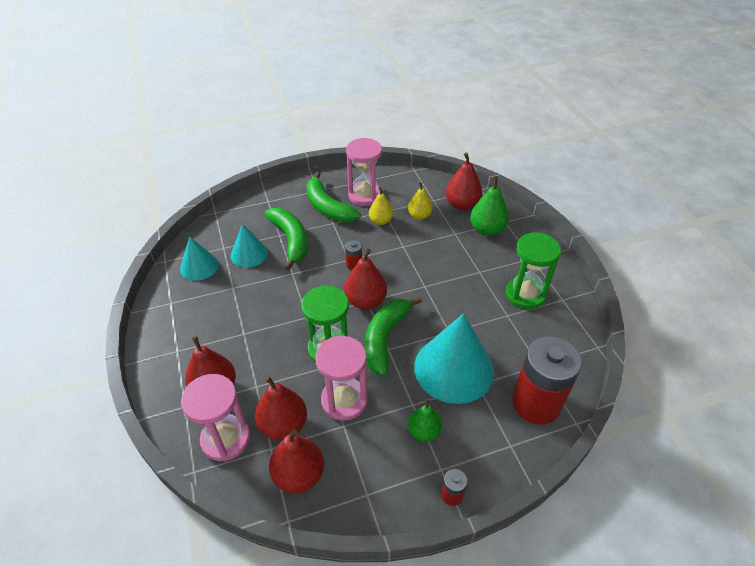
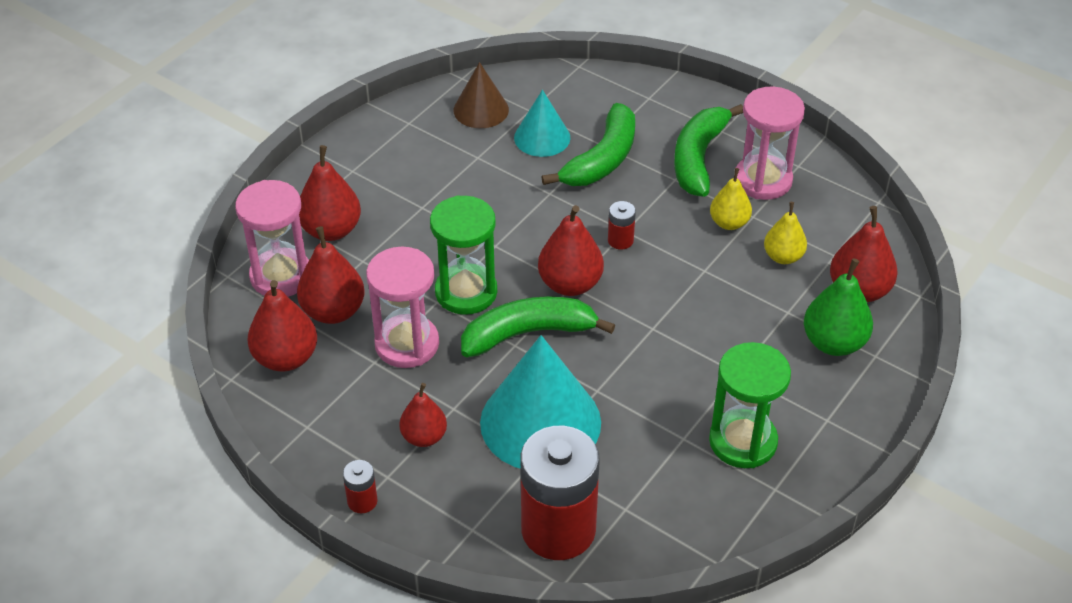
camera: 55 degrees right, 0 degrees up
turquoise cone [180,236,219,281] -> brown cone [454,62,509,128]
green pear [408,398,442,442] -> red pear [399,383,447,447]

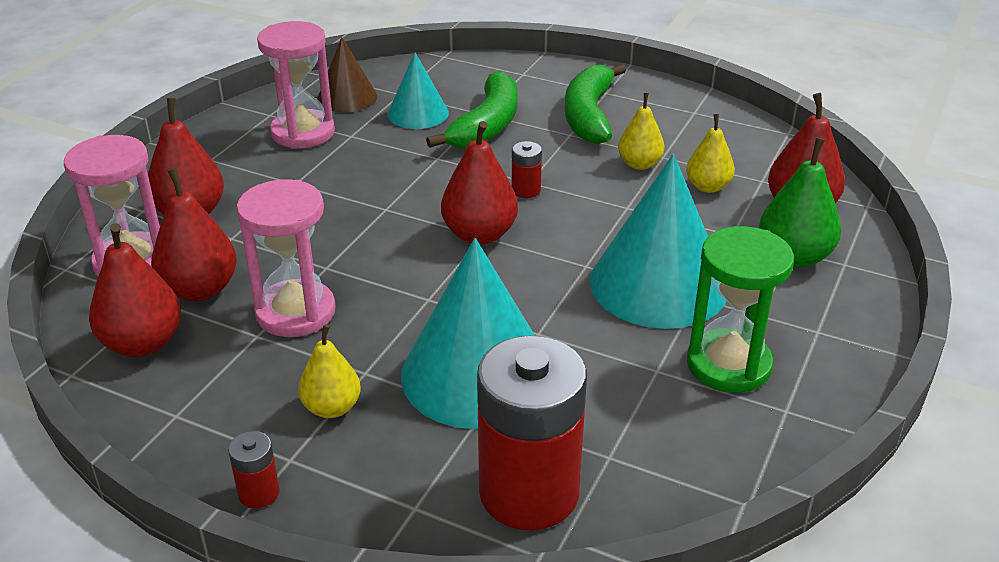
camera: 10 degrees left, 10 degrees down
red pear [399,383,447,447] -> yellow pear [298,325,361,418]
green hourglass [430,195,497,315] -> none
green banana [461,296,615,357] -> none
pink hourglass [736,87,805,200] -> pink hourglass moved to [257,21,335,149]
none -> turquoise cone [590,154,727,329]

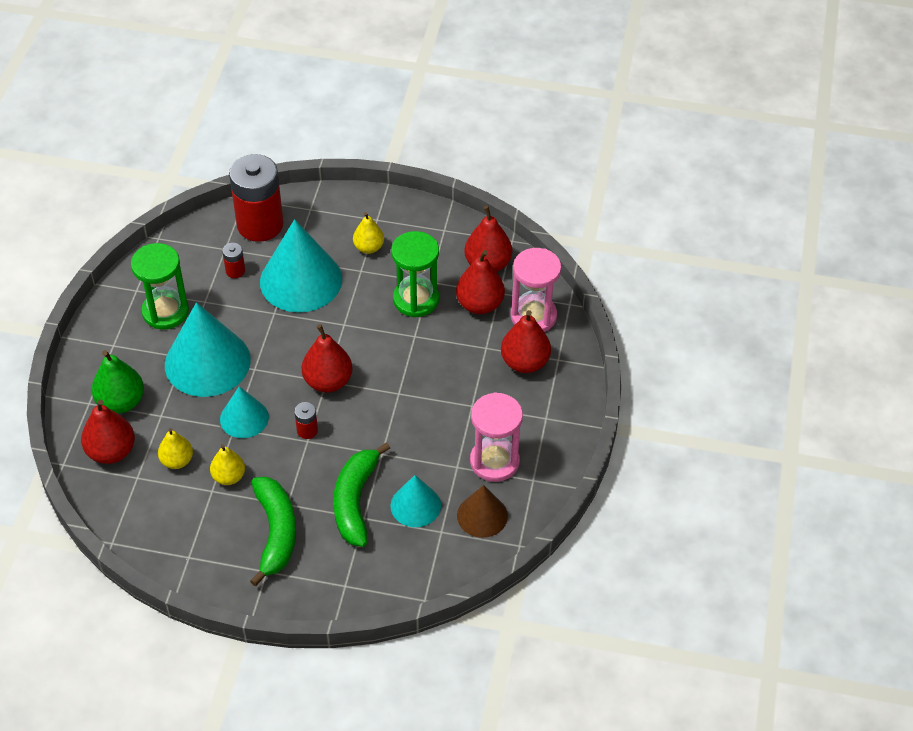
camera: 165 degrees right, 15 degrees up
red battery [228,431,280,509] -> red battery moved to [222,243,245,278]
pink hourglass [237,179,336,337] -> green hourglass [391,231,439,317]
none -> turquoise cone [220,386,269,438]

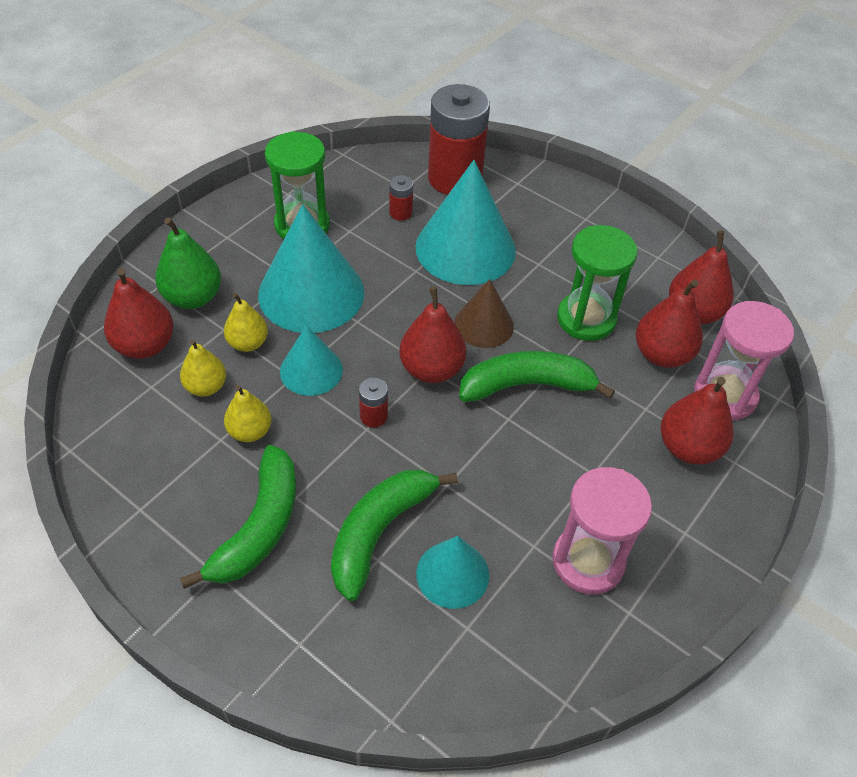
camera: 25 degrees right, 0 degrees up
yellow pear [353,212,384,254] -> yellow pear moved to [224,293,268,352]
brown cone [457,485,508,538] -> brown cone moved to [454,279,514,348]
none -> green banana [459,351,615,402]

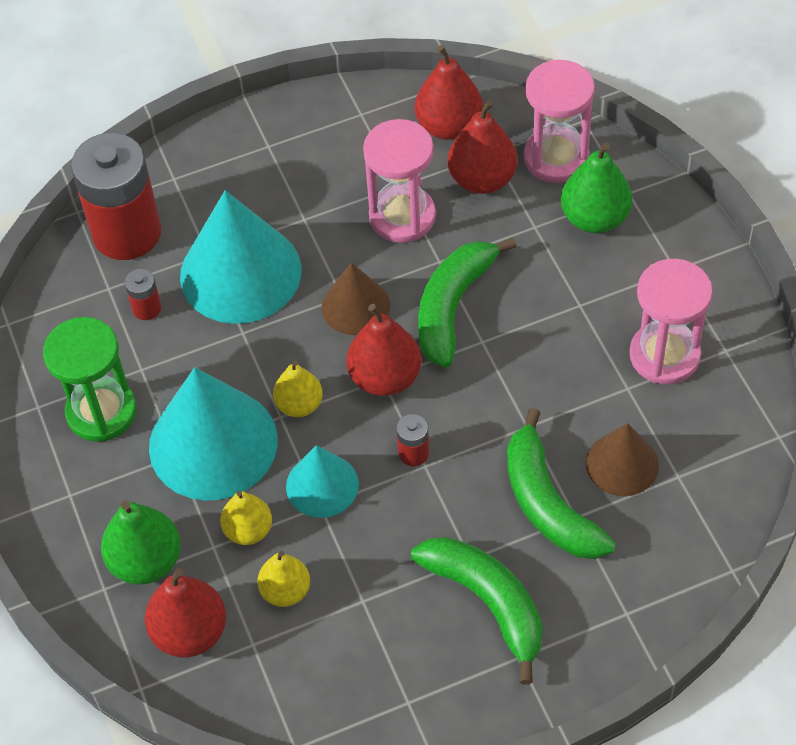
camera: 55 degrees left, 5 degrees up
yellow pear [224,385,272,442] -> yellow pear moved to [273,361,323,417]
turquoise cone [416,536,489,609] -> brown cone [586,423,659,496]
green hourglass [557,225,637,341] -> pink hourglass [363,119,436,243]
red pear [661,377,734,465] -> green pear [561,143,632,233]

